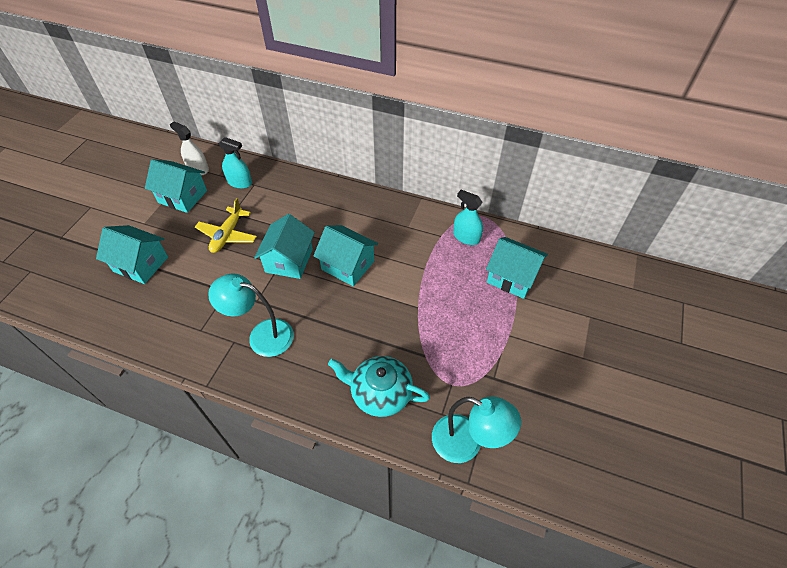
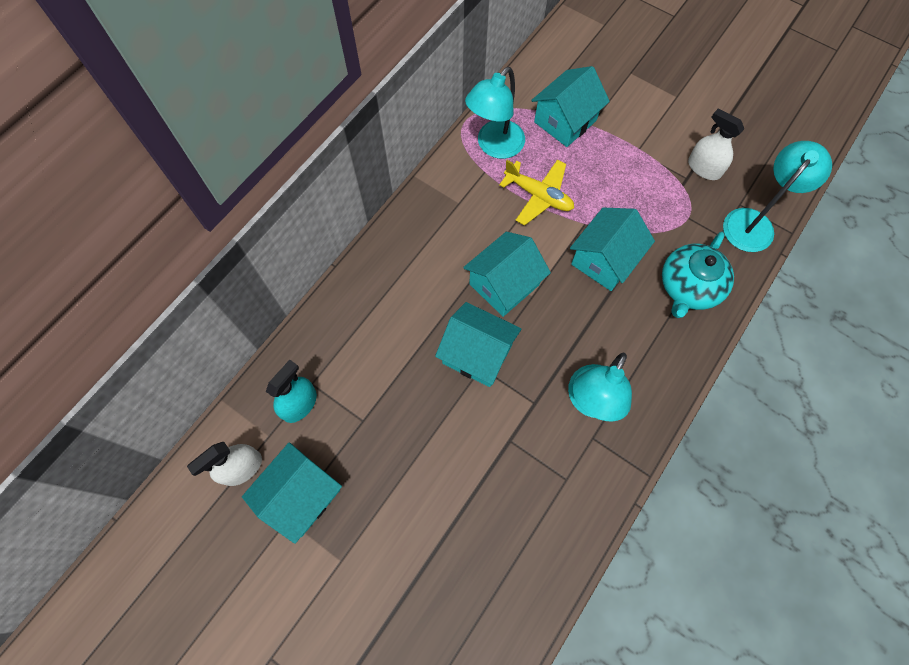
camera: 75 degrees left, 15 degrees up
turquoise house [96,225,168,284] -> turquoise house moved to [570,208,655,291]
yellow plane [195,198,257,253] -> yellow plane moved to [499,160,574,225]
turquoise spray bottle [453,190,483,245] -> turquoise lamp [465,67,525,159]
none -> white spray bottle [688,108,744,180]

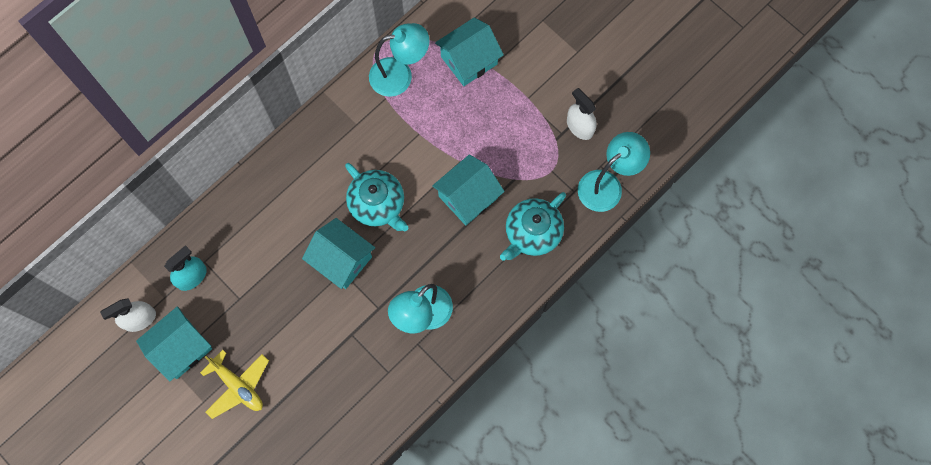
camera: 10 degrees right, 5 degrees up
turquoise house [463,232,551,317] -> turquoise teapot [345,163,408,231]
turquoise lamp [465,67,525,159] -> turquoise lamp turned 150 degrees counterclockwise [369,23,430,97]
yellow plane [499,160,574,225] -> yellow plane moved to [200,350,269,419]

